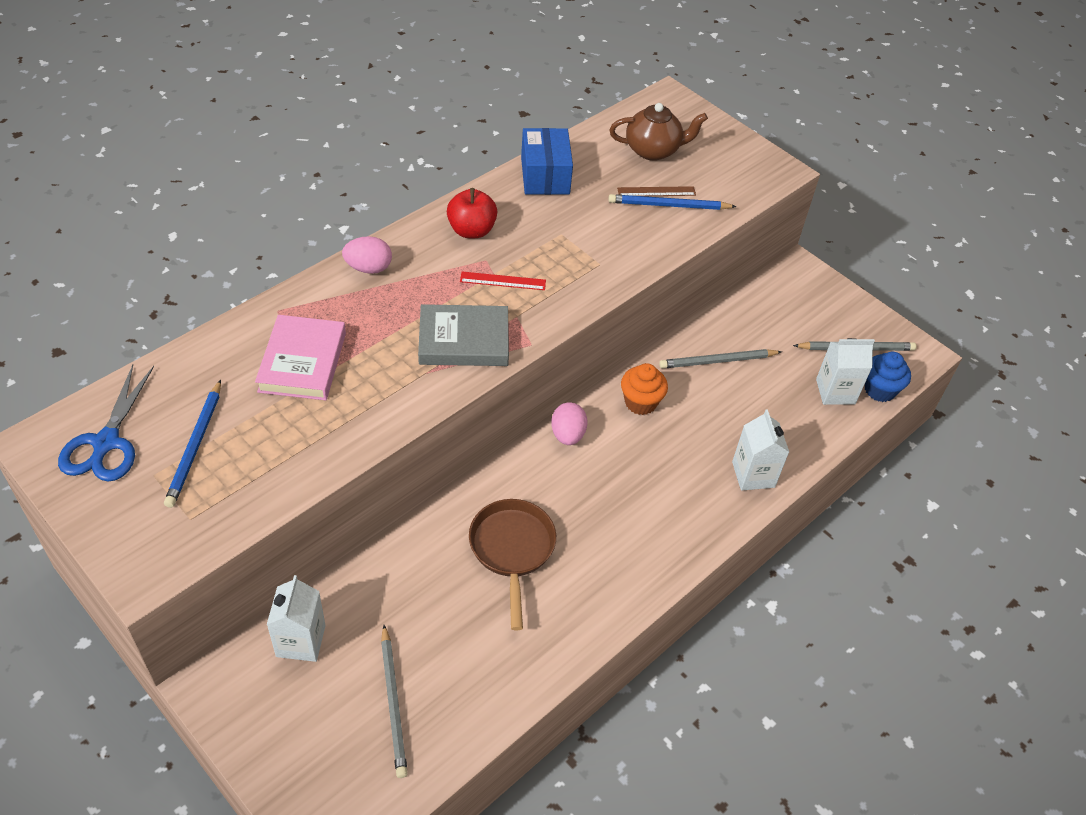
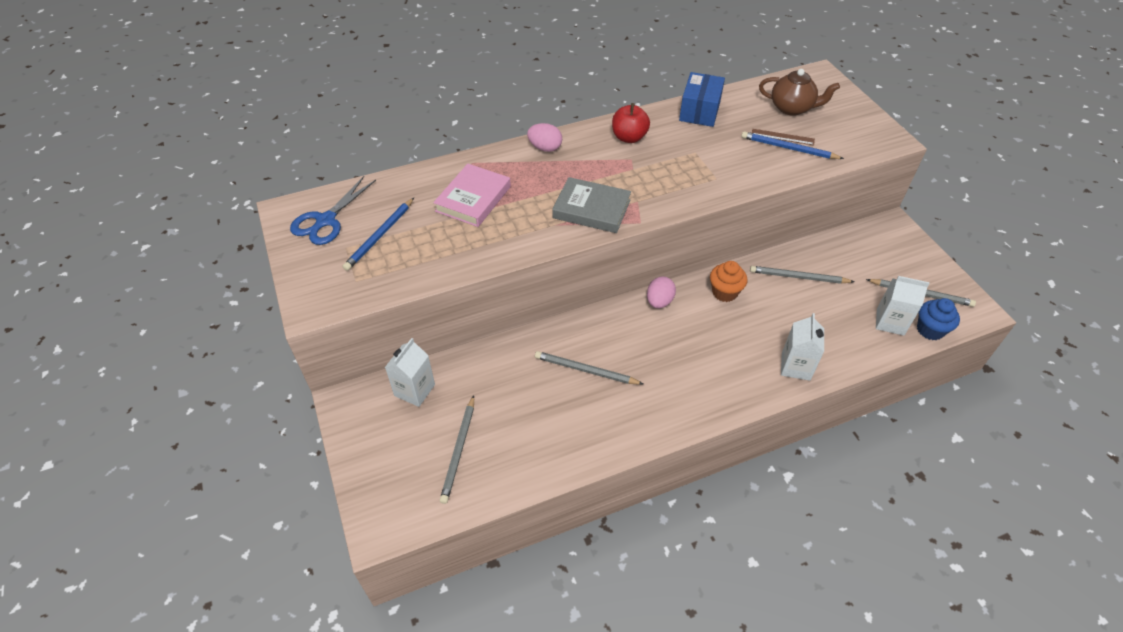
camera: 25 degrees right, 0 degrees up
red ruler [460,272,546,290] -> none
brown pan [469,499,556,630] -> grey pencil [535,351,643,385]

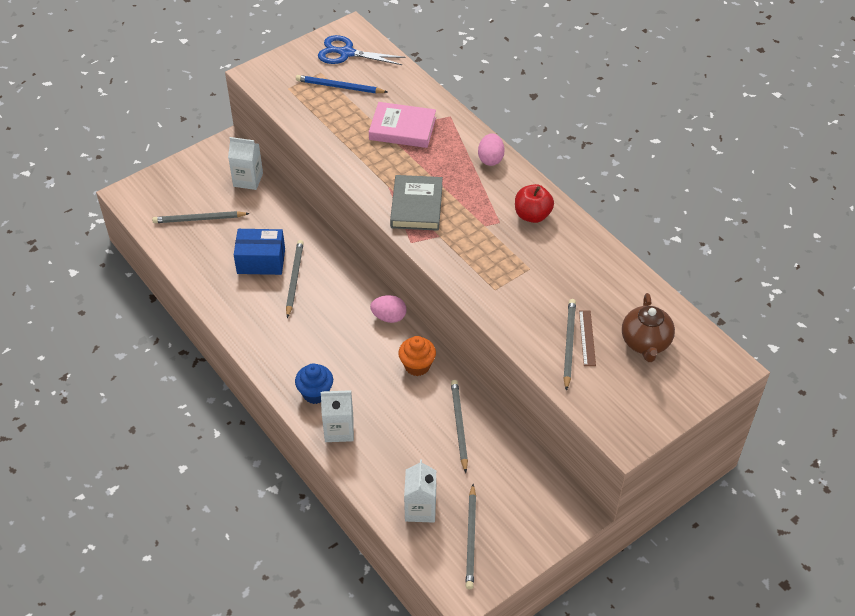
camera: 75 degrees right, 0 degrees up
blue box [679,72,725,127] -> blue box moved to [234,229,285,275]
blue pencil [741,131,844,159] -> grey pencil [563,299,576,391]
blue cupcake [917,298,960,340] -> blue cupcake moved to [295,364,333,404]

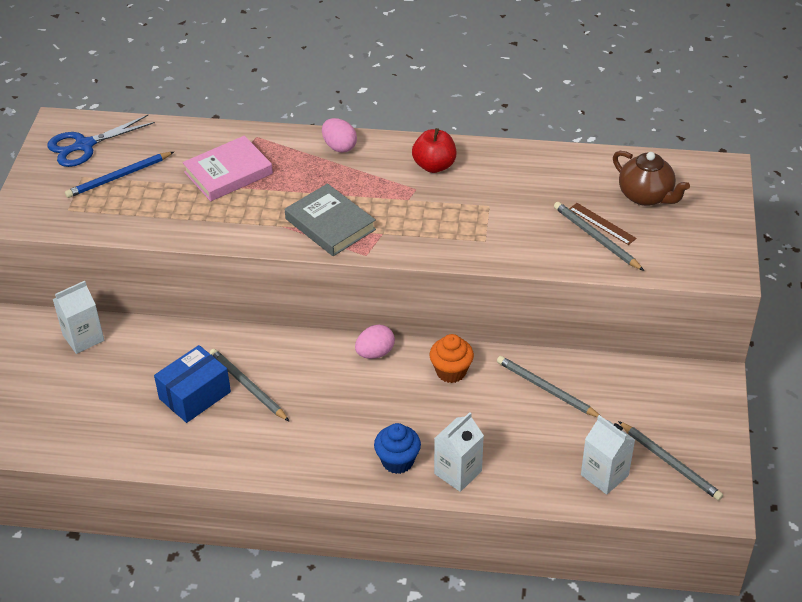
camera: 45 degrees left, 5 degrees down
grey pencil [152,211,250,223] -> none

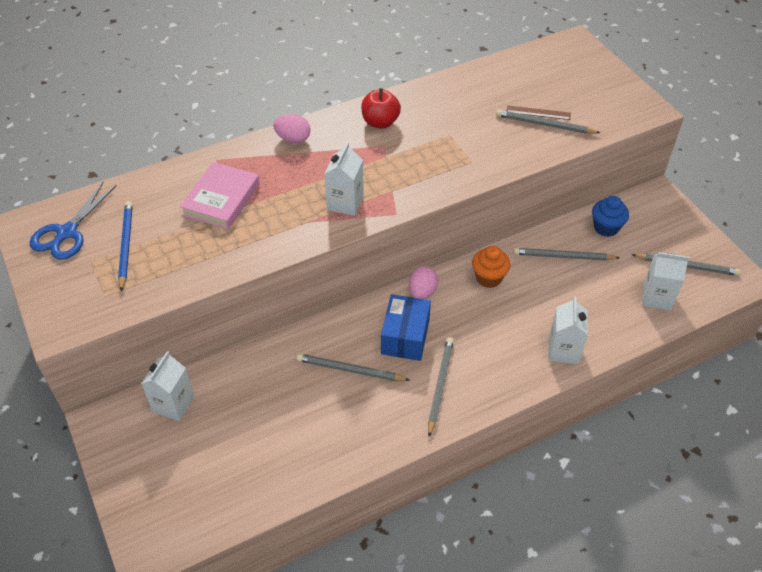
camera: 35 degrees left, 5 degrees up
blue pencil [65,152,174,198] -> blue pencil turned 150 degrees clockwise [118,201,133,292]
blue box [154,345,231,423] -> blue box moved to [381,294,431,361]
grey book [285,183,376,256] -> white carton [324,142,364,216]
blue cupcake [374,423,421,474] -> blue cupcake moved to [592,196,629,237]
brown teapot [613,151,690,206] -> none
none -> grey pencil [428,337,454,437]

